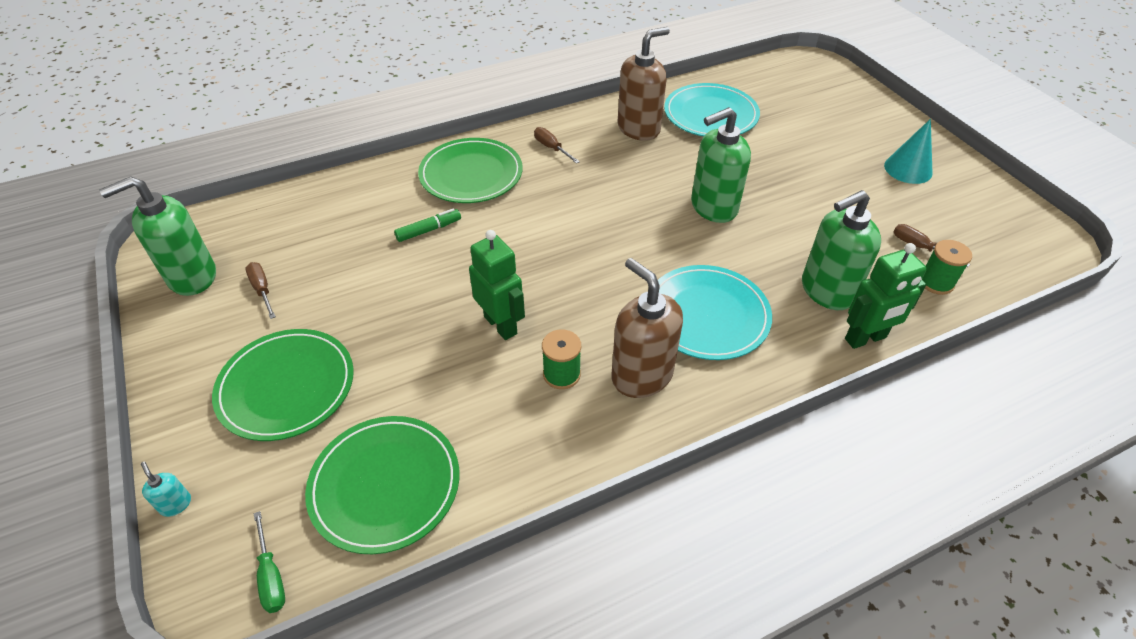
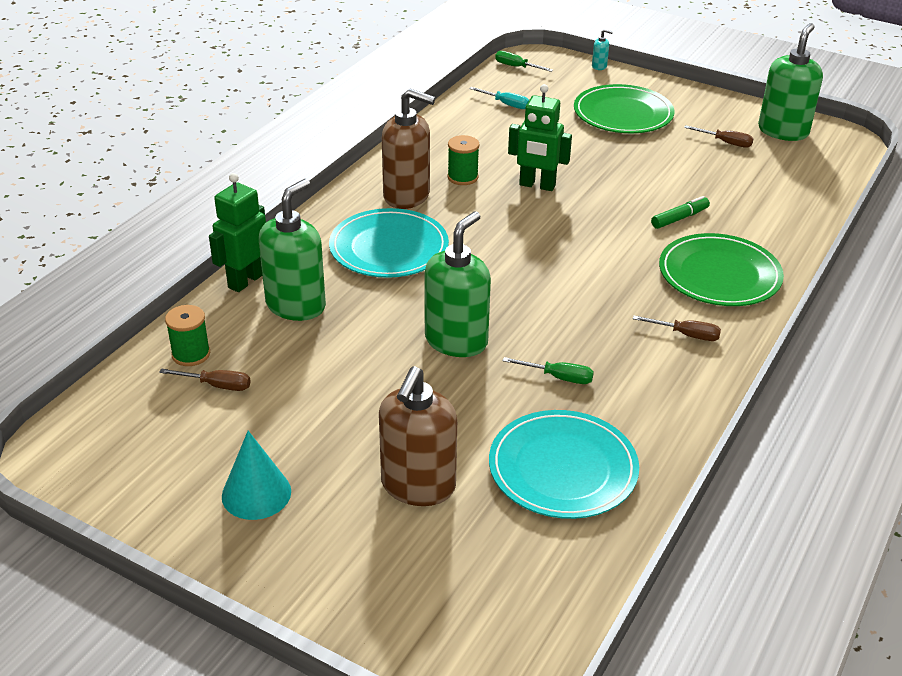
camera: 145 degrees right, 10 degrees down
green plate [305,416,460,554] -> turquoise screwdriver [469,87,529,109]
green marker [394,209,461,242] -> green marker turned 150 degrees counterclockwise [651,196,710,229]
brown soap dispenser [618,27,670,141] -> brown soap dispenser moved to [379,366,457,506]
none -> green screwdriver [503,357,594,384]

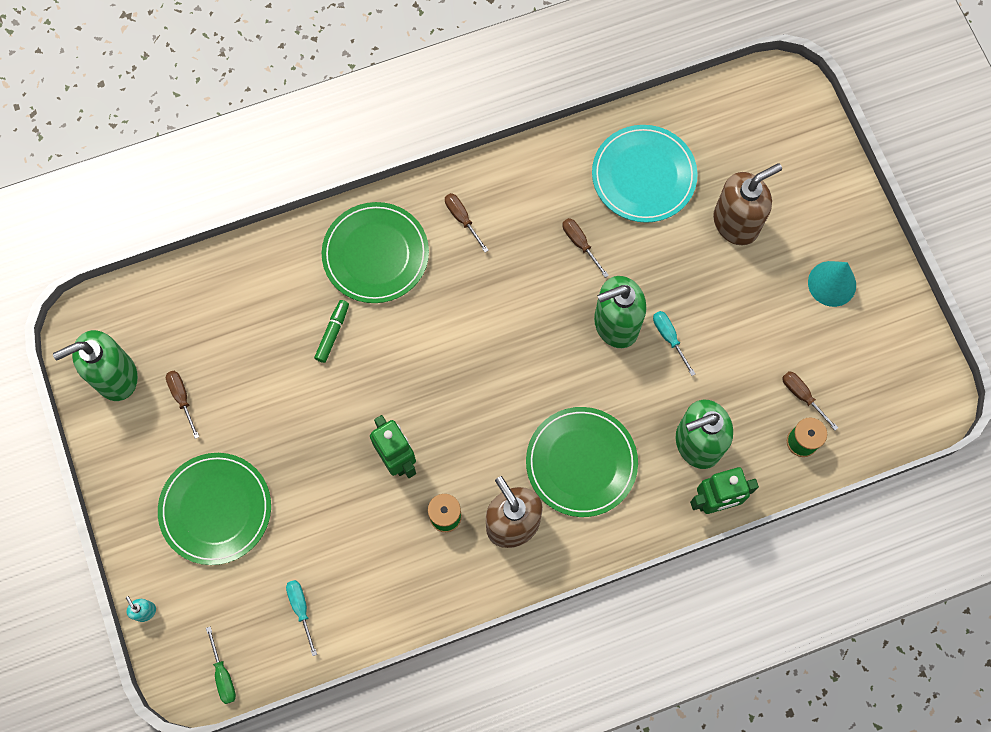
camera: 140 degrees left, 35 degrees up
turquoise plate [329,208,449,278] -> green plate [526,407,638,517]
green screwdriver [503,357,594,384] -> brown screwdriver [563,218,609,278]
green marker [651,196,710,229] -> green marker turned 105 degrees clockwise [314,300,349,363]
none -> turquoise screwdriver [653,311,696,376]

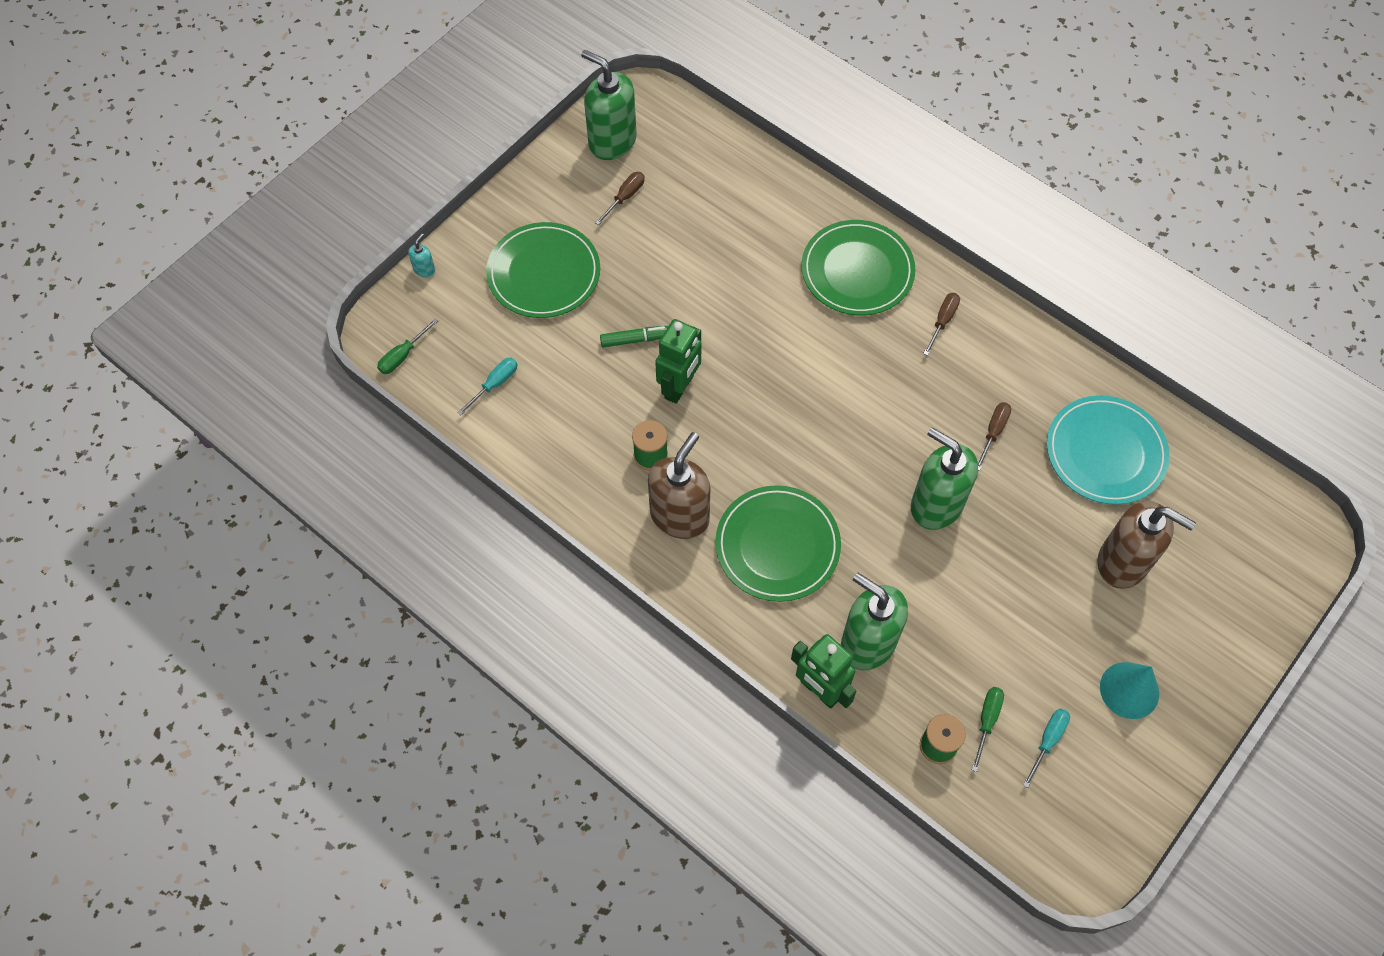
camera: 60 degrees right, 10 degrees down
green marker [314,300,349,363] -> green marker moved to [600,326,668,347]
turquoise screwdriver [653,311,696,376] -> turquoise screwdriver moved to [1023,708,1070,788]
brown screwdriver [782,371,838,430] -> green screwdriver [972,687,1004,772]

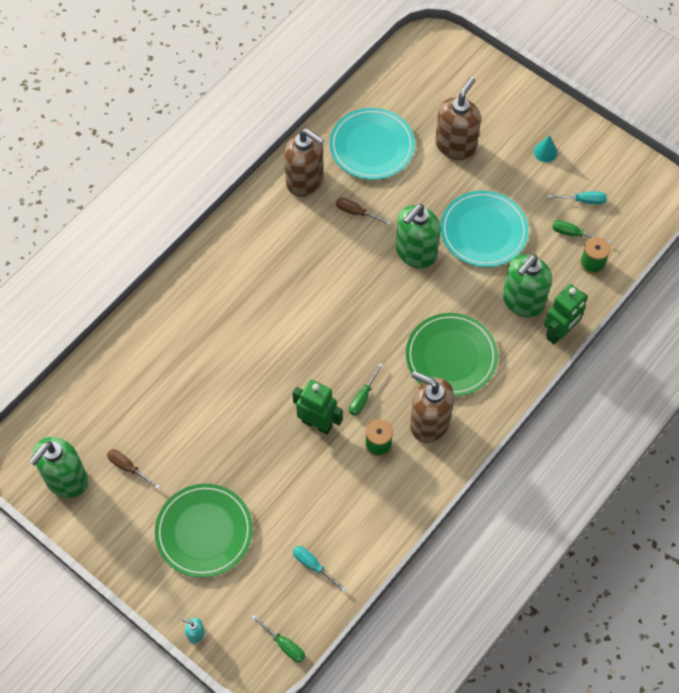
camera: 90 degrees left, 0 degrees up
green marker [600,326,668,347] -> none
green plate [801,220,916,315] -> none
brown screwdriver [923,293,960,356] -> none
turquoise screwdriver [1023,708,1070,788] -> turquoise screwdriver turned 150 degrees clockwise [548,192,607,204]
turquoise cone [1100,662,1159,719] -> turquoise cone [534,135,557,162], size x0.62
none -> brown soap dispenser [284,128,324,197]
none -> green screwdriver [349,363,383,416]
none -> turquoise plate [440,191,529,267]

